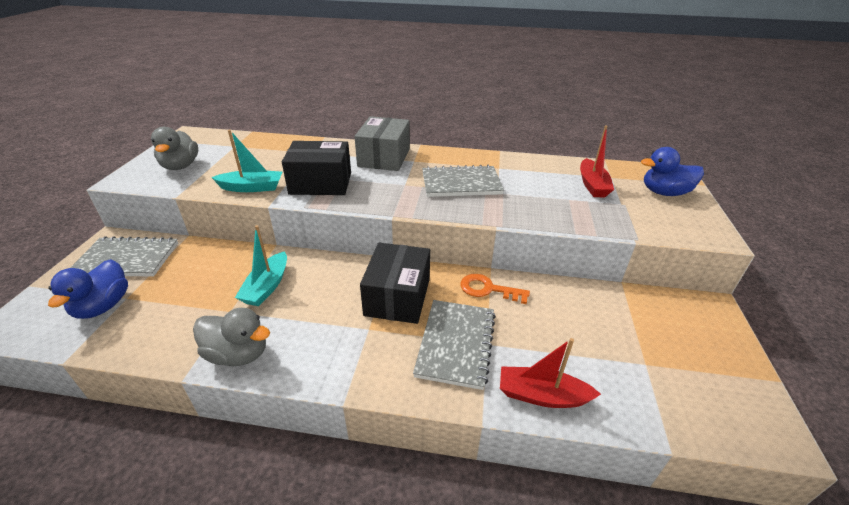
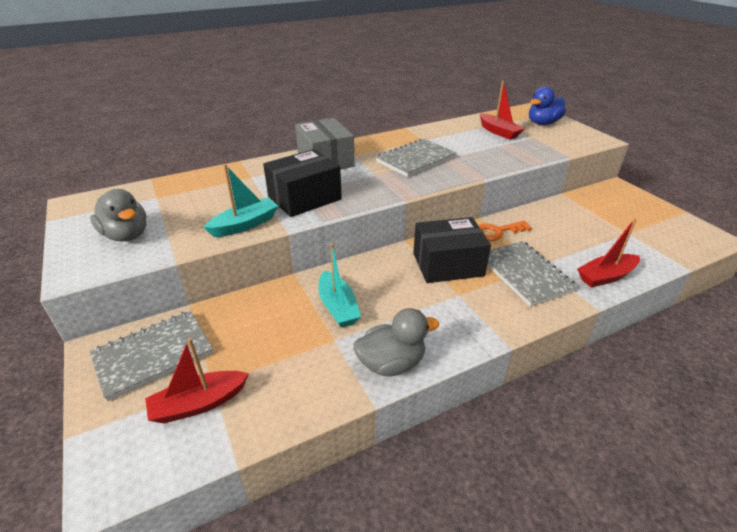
camera: 35 degrees left, 0 degrees up
blue duck [48,259,128,319] -> red boat [145,338,249,423]
black box [360,243,430,324] -> black box turned 75 degrees counterclockwise [413,217,491,283]

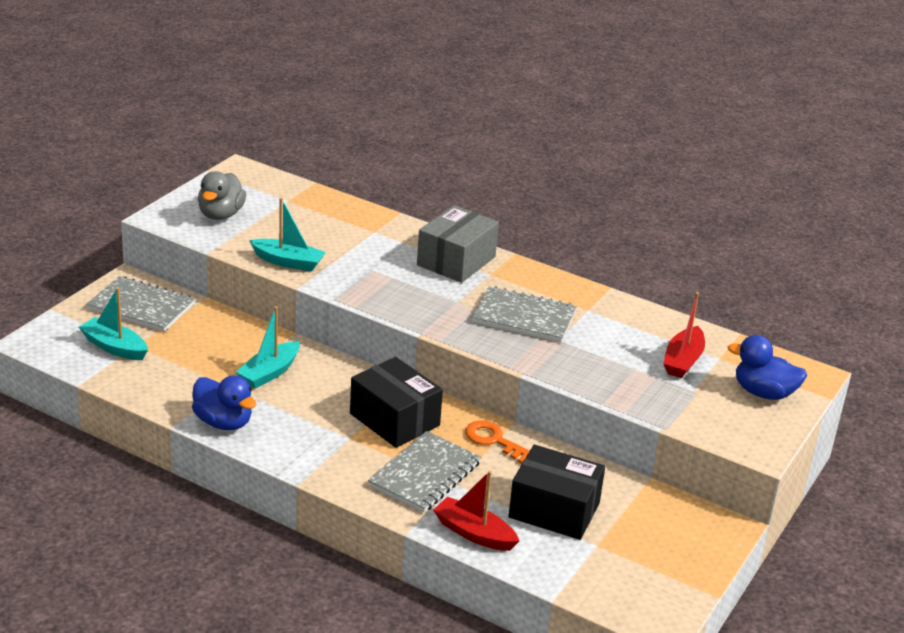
camera: 55 degrees right, 5 degrees down
red boat [145,338,249,423] -> turquoise boat [79,288,148,360]
black box [263,149,342,217] -> black box moved to [508,445,605,540]
grey duck [353,308,439,376] -> blue duck [192,375,257,430]

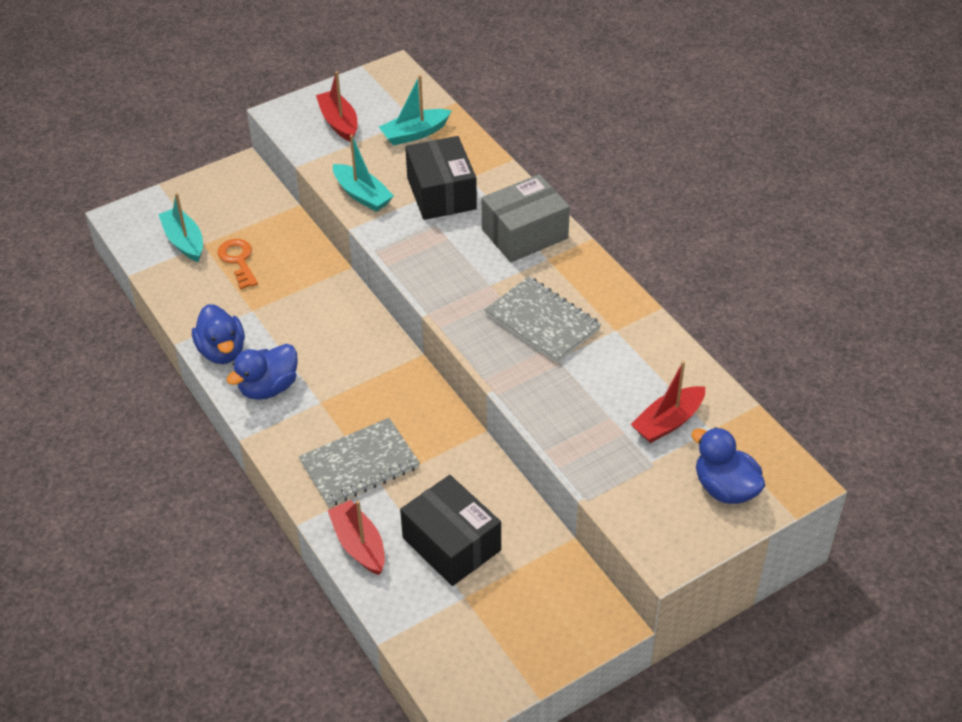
camera: 30 degrees right, 15 degrees up
grey notebook [86,276,195,332] -> none
grey duck [198,171,246,220] -> red boat [316,71,357,142]
turquoise boat [236,306,300,389] -> turquoise boat moved to [379,75,452,146]
black box [350,357,443,448] -> black box moved to [405,136,477,220]
orange key [465,420,530,464] -> orange key moved to [218,239,258,290]
none -> blue duck [226,344,298,400]

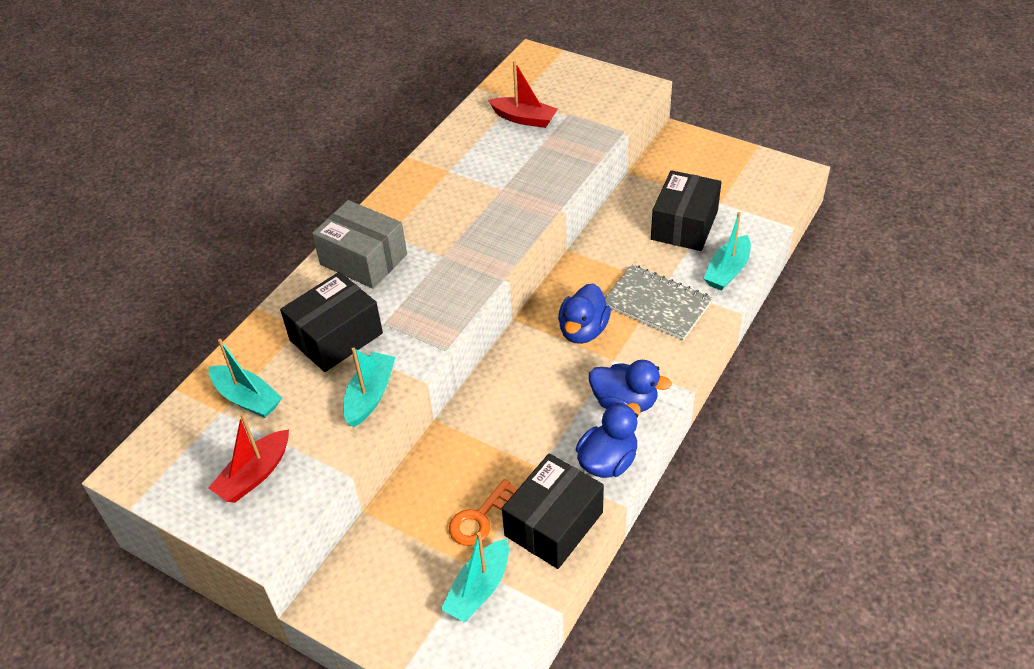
camera: 115 degrees left, 0 degrees up
red boat [327,500,385,575] -> turquoise boat [703,212,751,291]
grey notebook [485,276,601,363] -> none
blue duck [691,427,765,504] -> blue duck moved to [558,283,611,344]
none -> black box [502,453,604,569]

